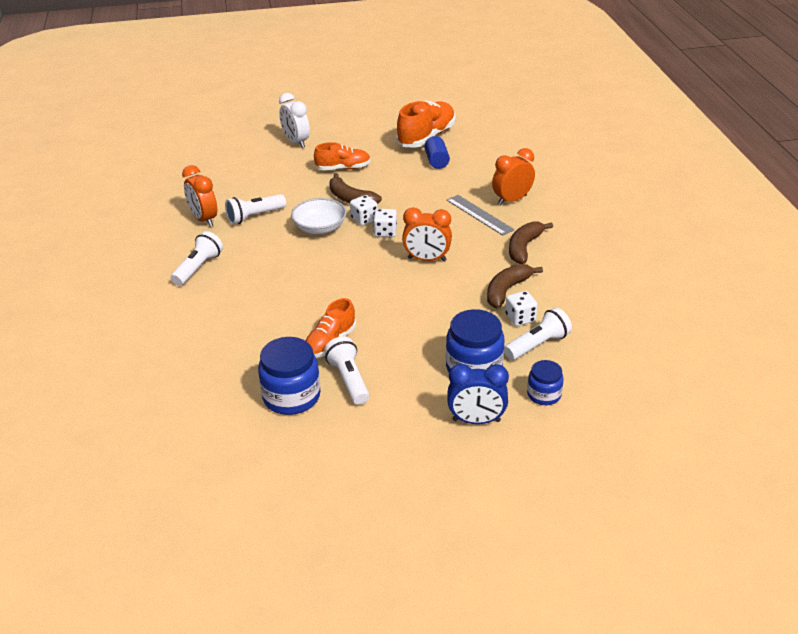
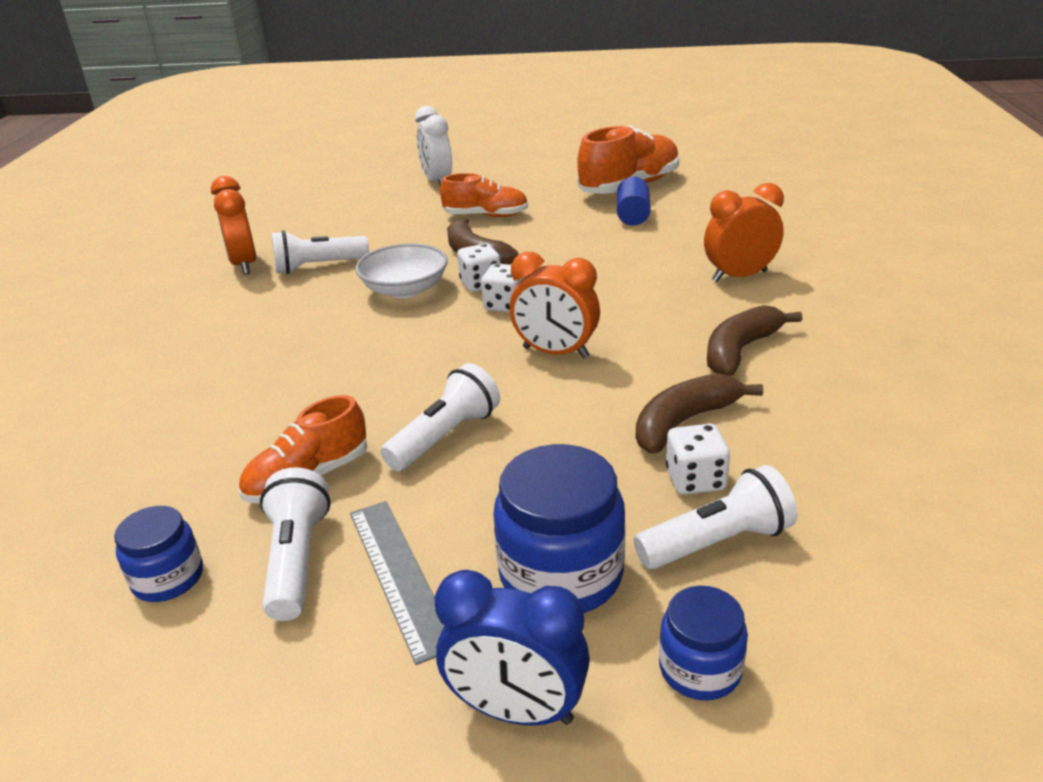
camera: 15 degrees right, 5 degrees down
white flashlight [171,231,223,286] -> white flashlight moved to [381,363,500,471]
blue jar [258,337,320,415] -> blue jar [114,506,203,602], size x0.58
grey ruler [447,195,514,236] -> grey ruler moved to [350,501,444,665]

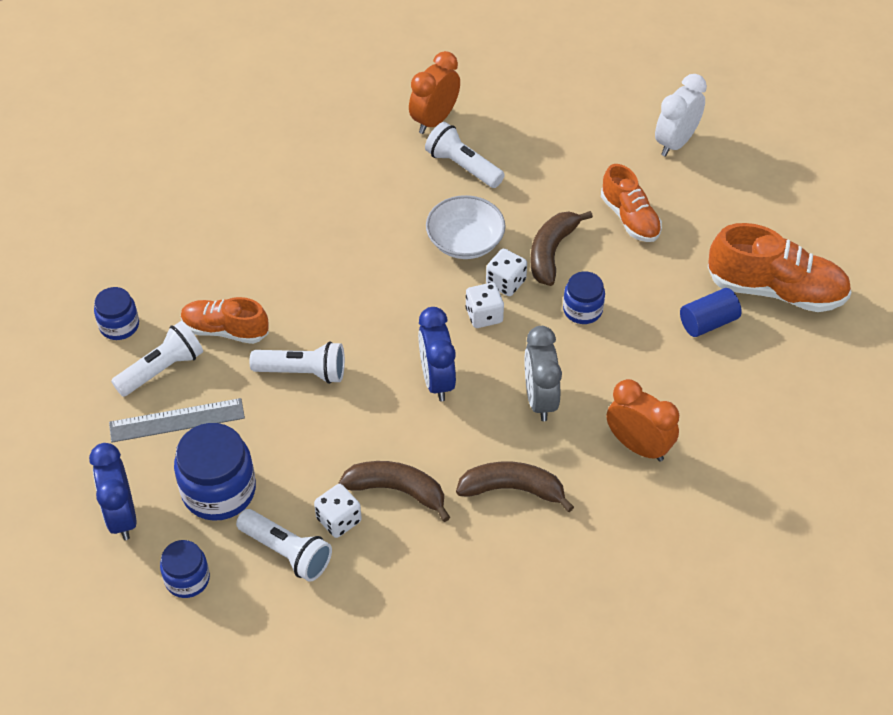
camera: 55 degrees right, 20 degrees up
grey ruler [350,501,444,665] -> grey ruler turned 45 degrees clockwise [109,398,245,443]
orange clock [510,252,600,358] -> blue clock [418,307,456,401]
none -> grey clock [525,326,562,421]
none -> blue jar [563,271,605,324]

